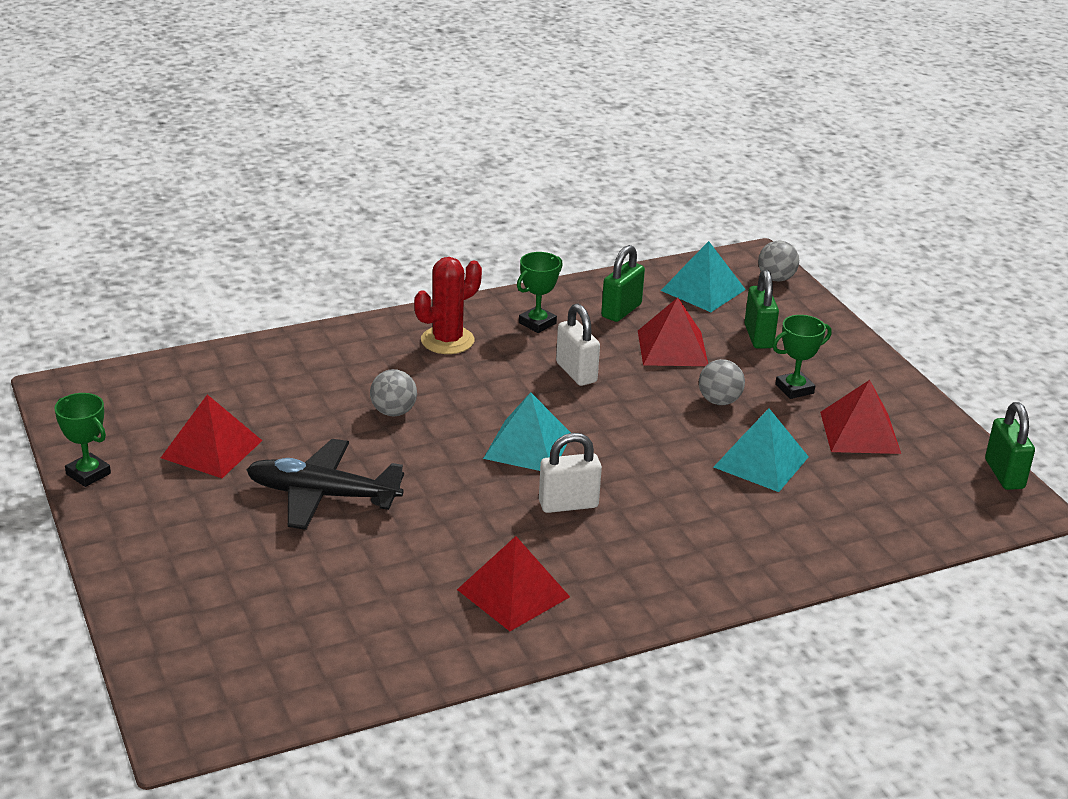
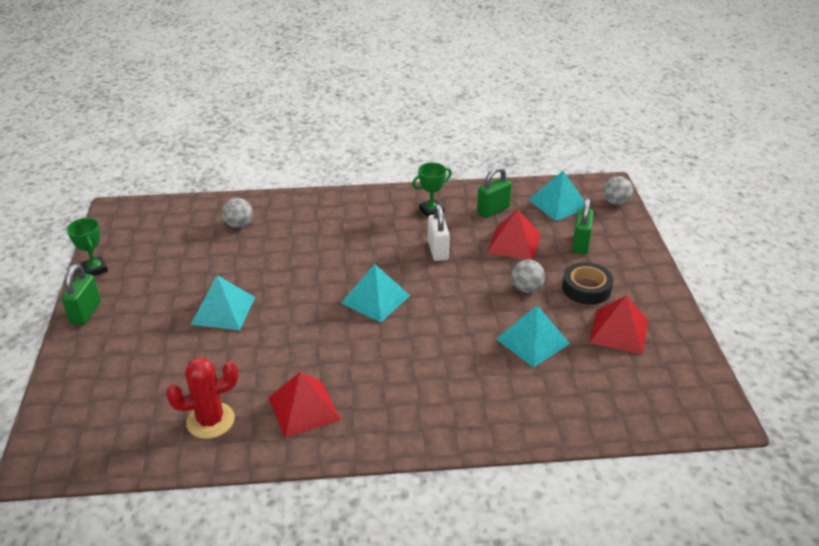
camera: 20 degrees right, 5 degrees up
red pyramid [161,395,263,478] -> none
black plane [246,439,404,530] -> turquoise pyramid [190,275,255,330]
grey ball [370,369,417,416] -> grey ball moved to [222,198,253,228]
red cactus [414,257,482,354] -> red cactus moved to [166,357,238,439]
white padlock [539,433,602,513] -> none
green trophy [772,315,832,399] -> black tape [562,262,613,305]
green padlock [985,402,1035,490] -> green padlock moved to [61,264,101,325]

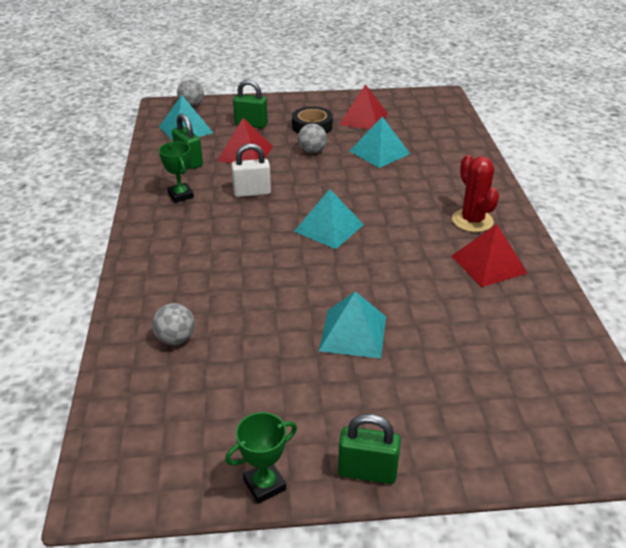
camera: 90 degrees left, 0 degrees up
red cactus [166,357,238,439] -> red cactus moved to [452,155,499,232]

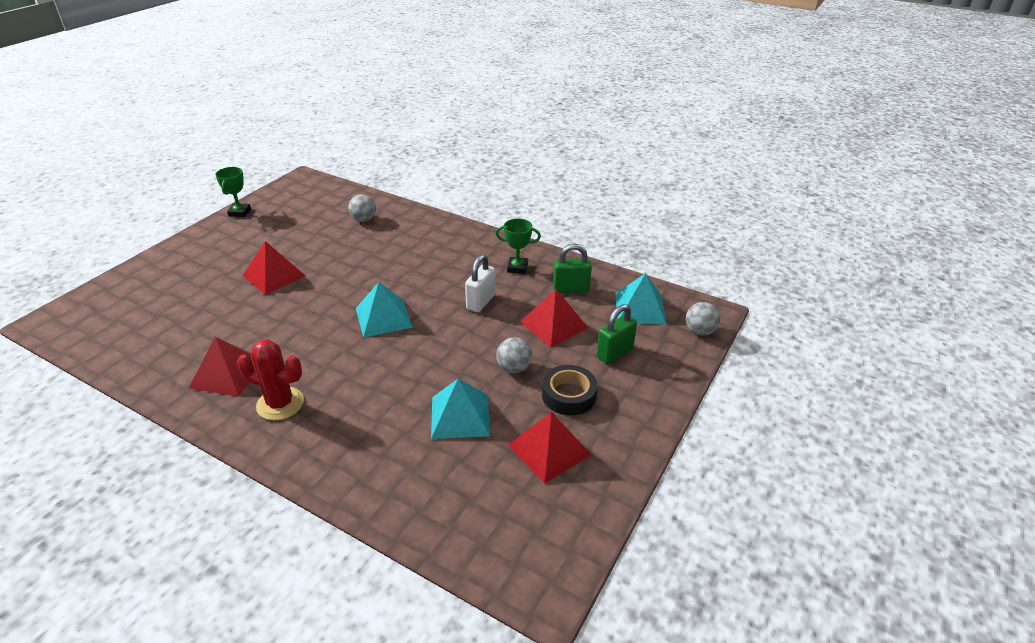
camera: 125 degrees right, 0 degrees up
turquoise pyramid [319,291,386,359] -> red pyramid [242,241,305,295]
green padlock [338,414,401,484] -> none

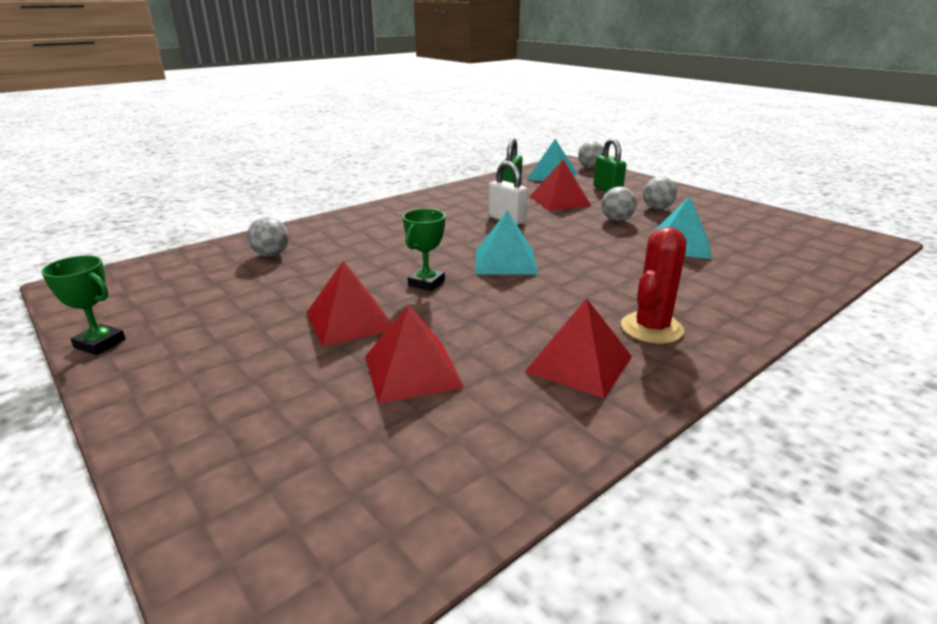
camera: 70 degrees left, 10 degrees down
green trophy [495,219,541,274] -> green trophy moved to [403,209,445,291]
red pyramid [508,412,591,484] -> red pyramid moved to [365,305,464,404]
black tape [542,365,598,415] -> grey ball [643,176,677,210]

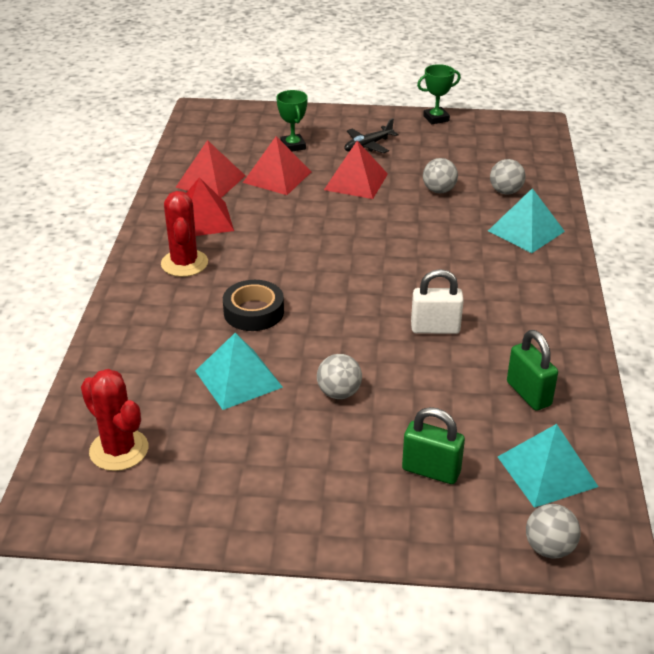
camera: 135 degrees right, 10 degrees up
green trophy [403,209,445,291] -> green trophy moved to [276,90,308,152]
turquoise pyramid [476,210,538,275] -> turquoise pyramid moved to [488,188,565,253]
red pyramid [529,160,591,211] -> red pyramid moved to [175,140,246,198]
grey ball [643,176,677,210] -> grey ball moved to [423,158,458,193]
none -> red cactus [81,369,148,471]
none -> black tape [223,280,284,331]
none -> black plane [344,118,399,153]

